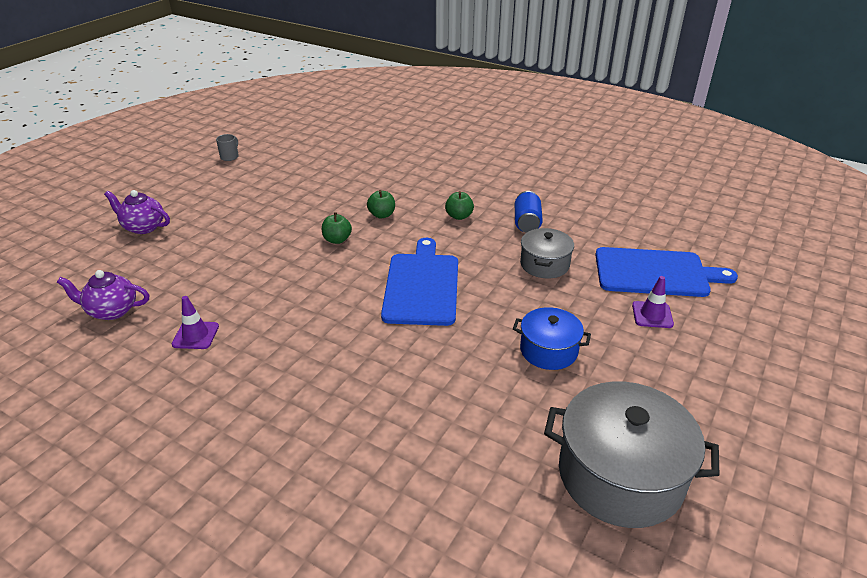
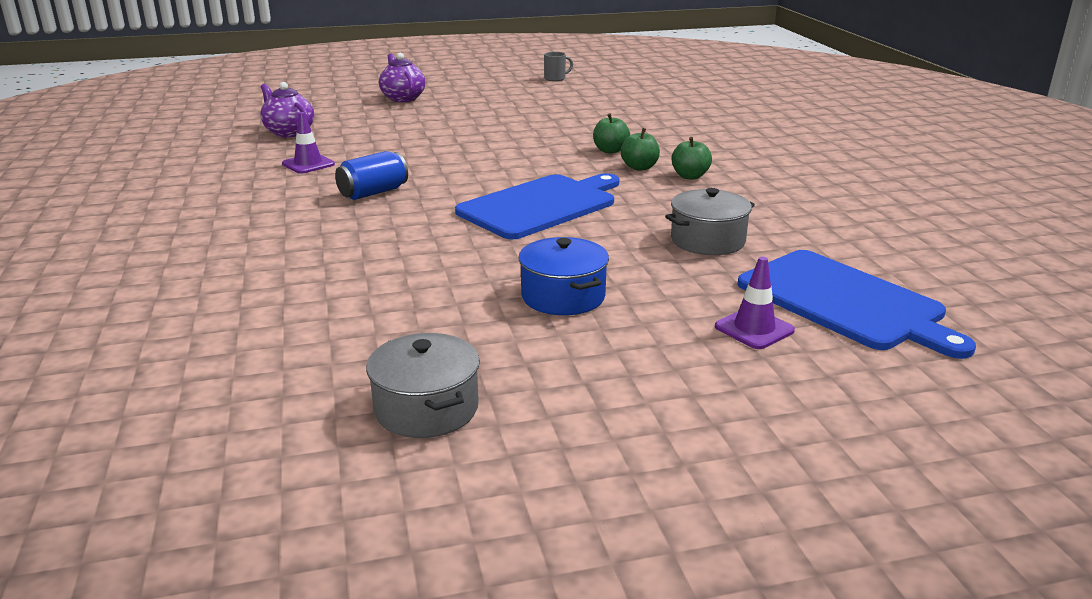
camera: 45 degrees right, 10 degrees down
green apple [322,212,352,244] -> green apple moved to [620,128,660,171]
blue can [515,191,543,233] -> blue can moved to [335,151,408,200]
grey pot [544,381,720,528] -> grey pot [366,333,480,438], size x0.56

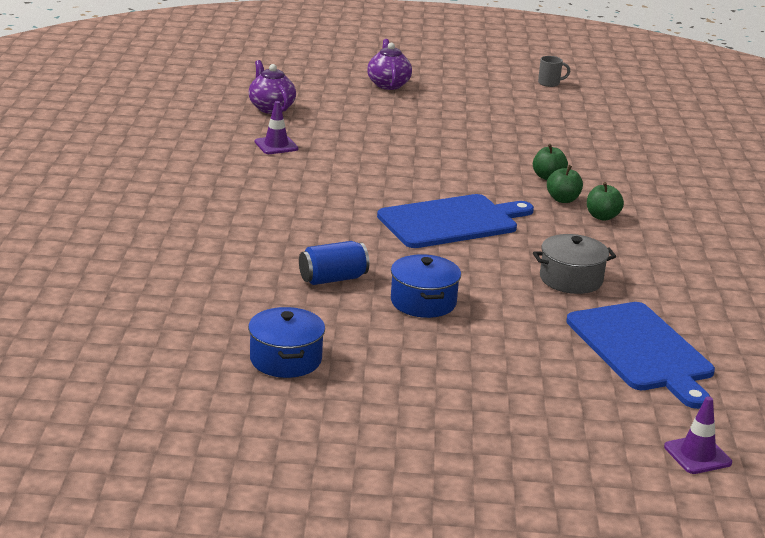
camera: 15 degrees right, 0 degrees up
blue can [335,151,408,200] -> blue can moved to [299,241,369,285]
grey pot [366,333,480,438] -> blue pot [248,307,325,378]
purple traffic cone [715,256,795,349] -> purple traffic cone moved to [664,396,732,474]

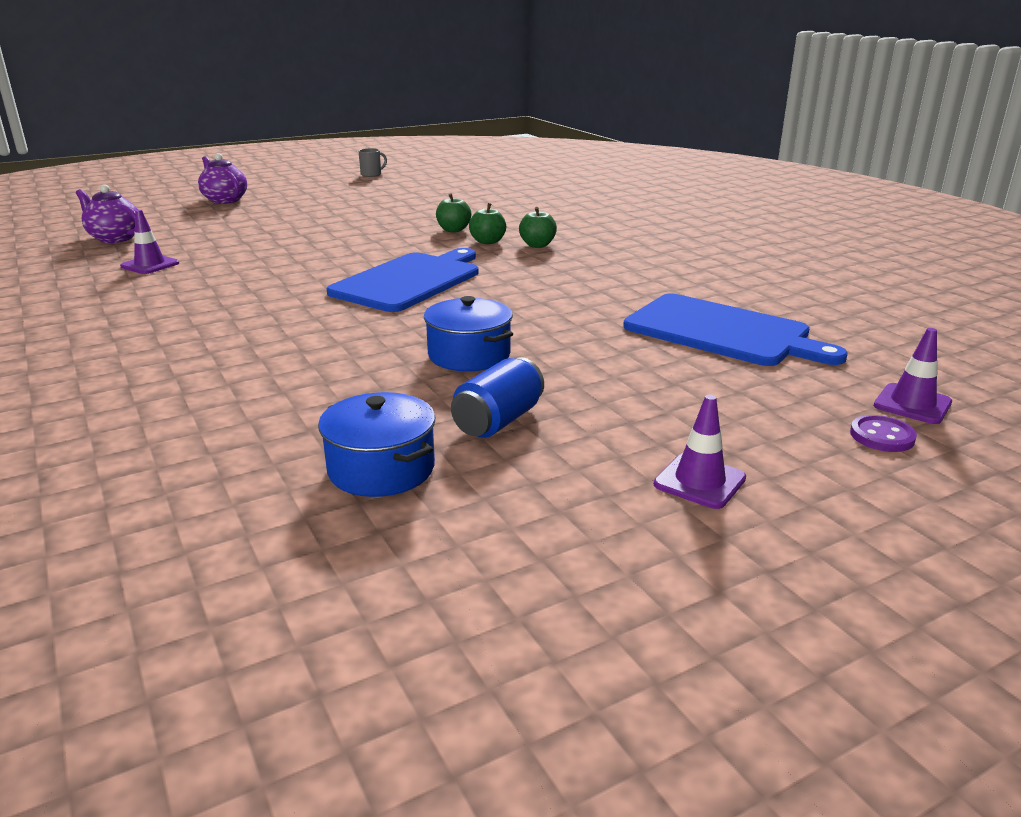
camera: 30 degrees left, 0 degrees up
blue can [299,241,369,285] -> blue can moved to [451,357,544,438]
grey pot [533,234,616,294] -> none
none -> purple traffic cone [654,395,746,509]
none -> purple button [850,415,917,452]

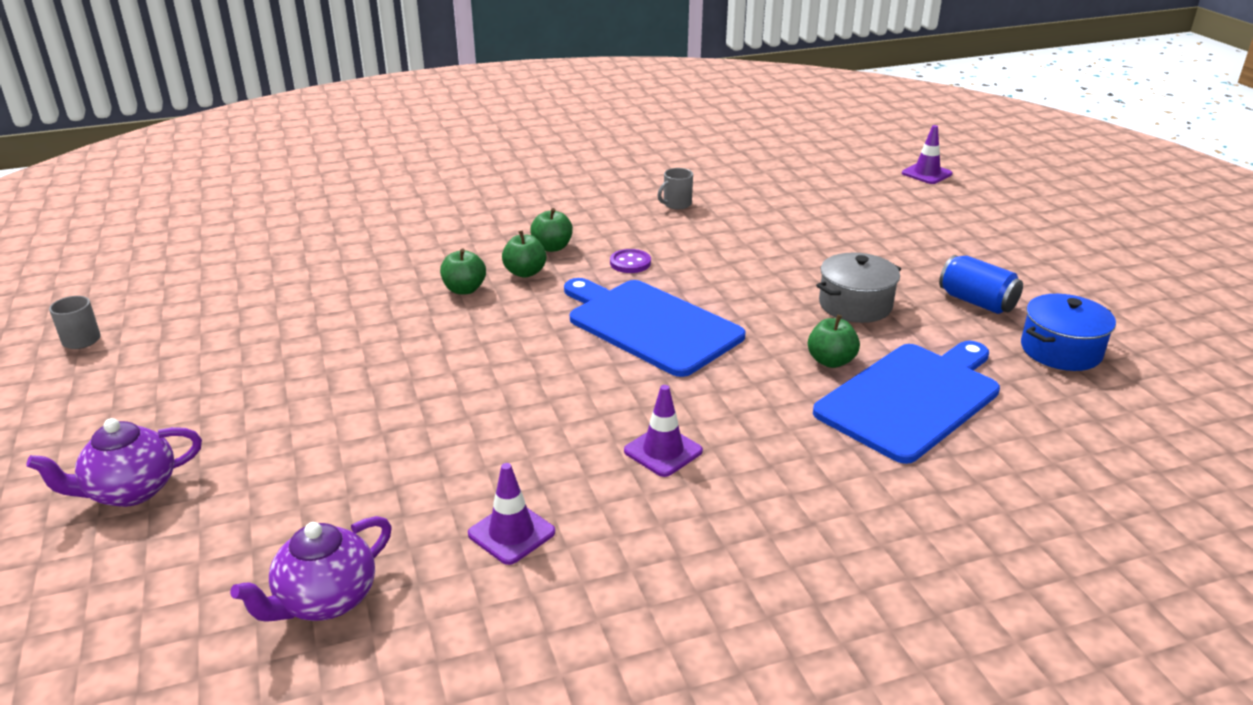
camera: 80 degrees left, 5 degrees up
blue pot [424,296,513,371] -> grey pot [816,253,901,323]
blue cutting board [623,293,848,366] -> blue cutting board moved to [813,341,1000,464]
purple traffic cone [654,395,746,509] -> purple traffic cone moved to [624,385,703,477]
purple button [850,415,917,452] -> purple button moved to [610,249,651,273]
none -> grey mug [658,168,693,209]
none -> green apple [808,315,860,368]

